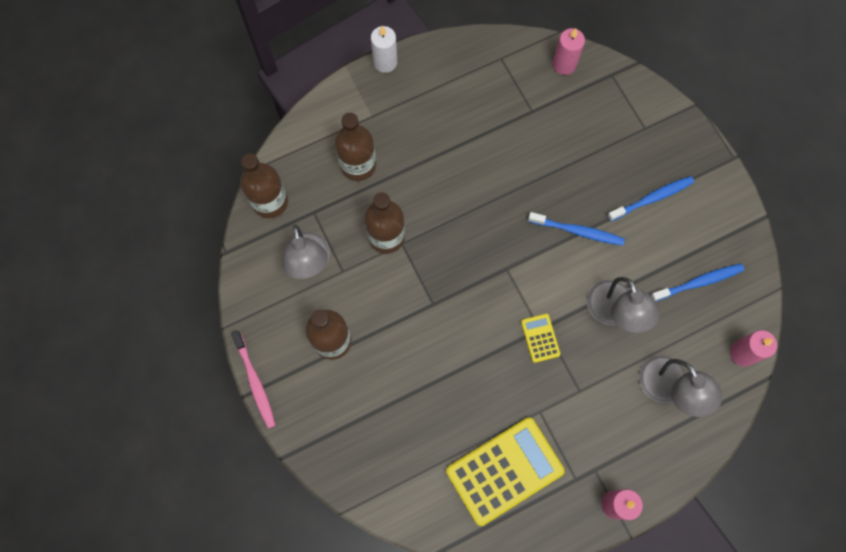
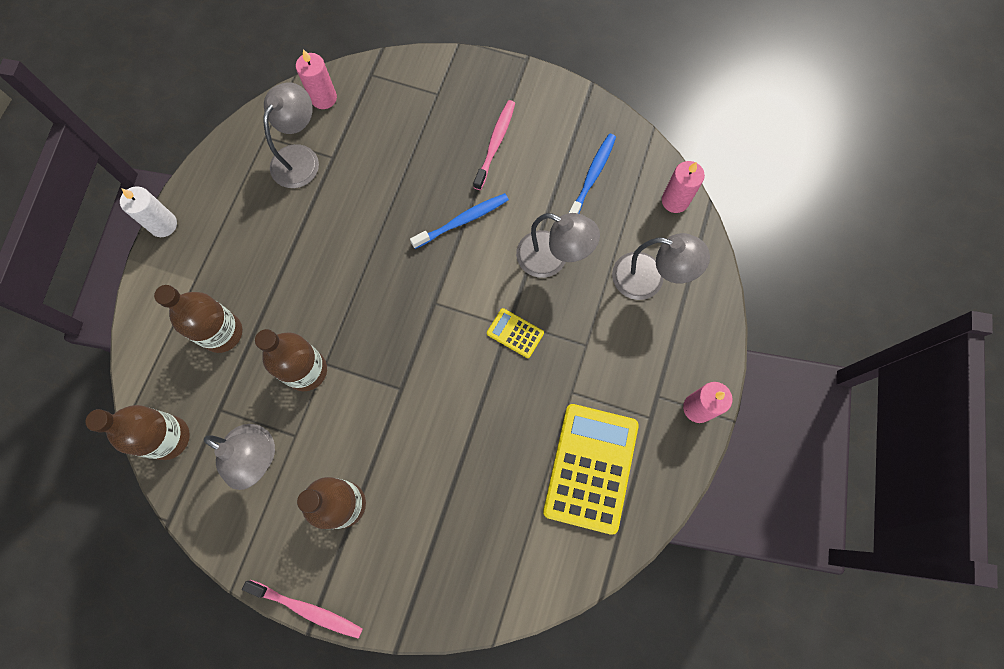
camera: 45 degrees left, 0 degrees up
blue toothbrush [607,176,694,222] -> pink toothbrush [473,100,515,190]
none -> grey lamp [263,83,319,188]

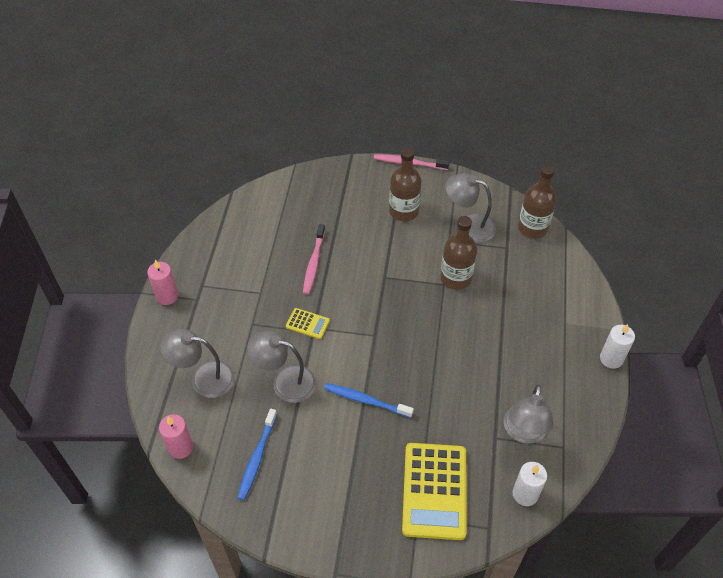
camera: 170 degrees right, 20 degrees down
brown bottle [154,285,242,353] -> none
pink candle [296,49,337,109] -> white candle [512,462,547,506]
blue toothbrush [410,193,509,249] -> blue toothbrush turned 60 degrees clockwise [324,383,414,418]
pink toothbrush [473,100,515,190] -> pink toothbrush moved to [303,224,325,295]
yellow calculator [543,404,639,535] -> yellow calculator moved to [402,443,467,540]

